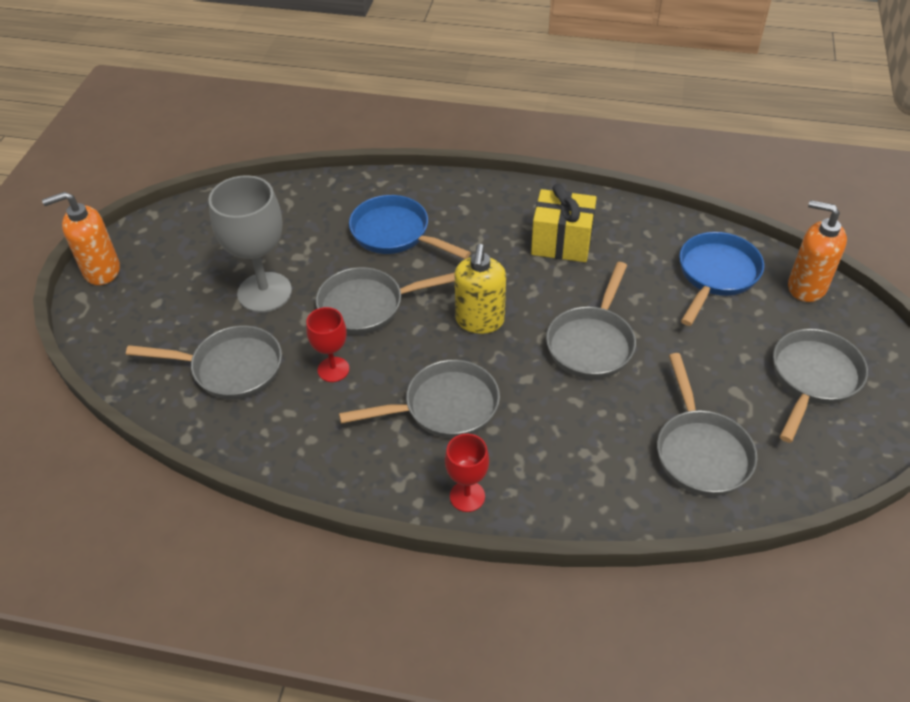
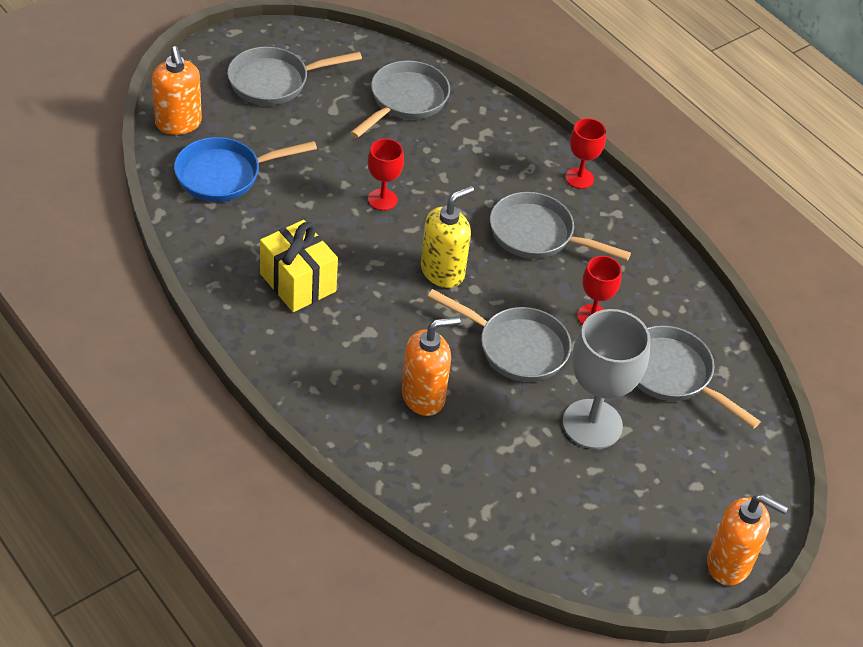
camera: 145 degrees left, 0 degrees up
blue pan [349,195,471,259] -> orange soap dispenser [402,317,460,416]
grey pan [546,262,636,379] -> red goblet [368,139,404,211]

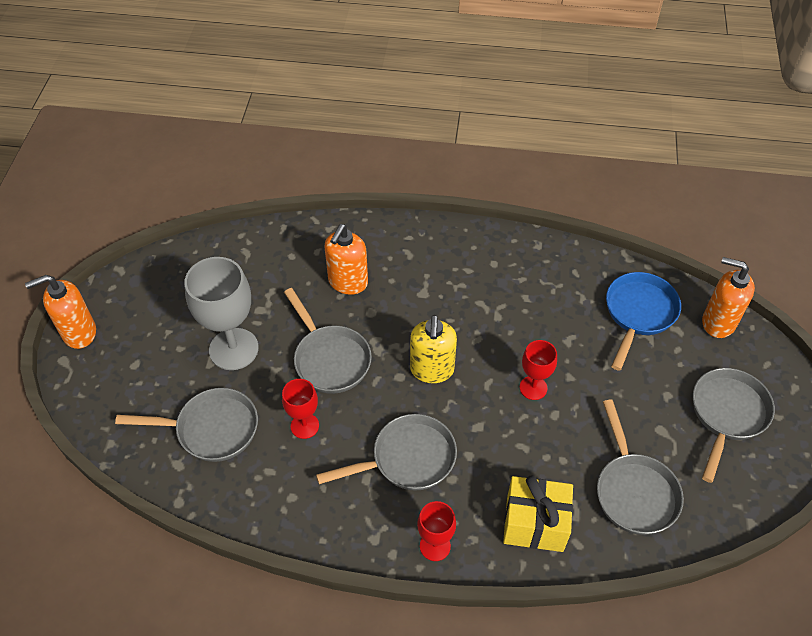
camera: 140 degrees right, 5 degrees up
yellow gift [260,220,338,312] -> yellow gift moved to [503,475,573,552]
grey pan [427,289,571,382] -> grey pan turned 105 degrees counterclockwise [284,288,372,394]

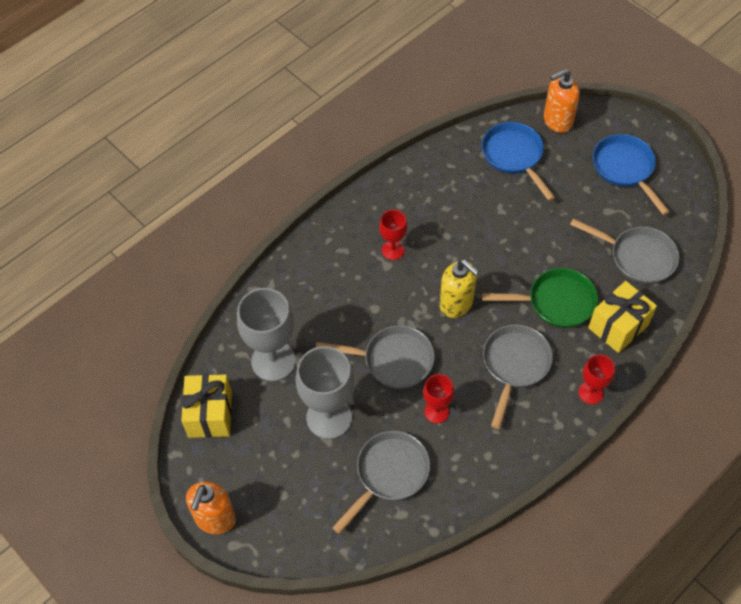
camera: 50 degrees left, 5 degrees up
orange soap dispenser [325,224,368,295] -> none
red goblet [520,340,557,400] -> red goblet moved to [379,210,407,260]
grey pan [693,368,775,483] -> blue pan [593,134,670,215]
none -> yellow gift [181,374,232,438]
none -> grey goblet [237,288,296,381]
none -> green pan [482,268,598,328]

